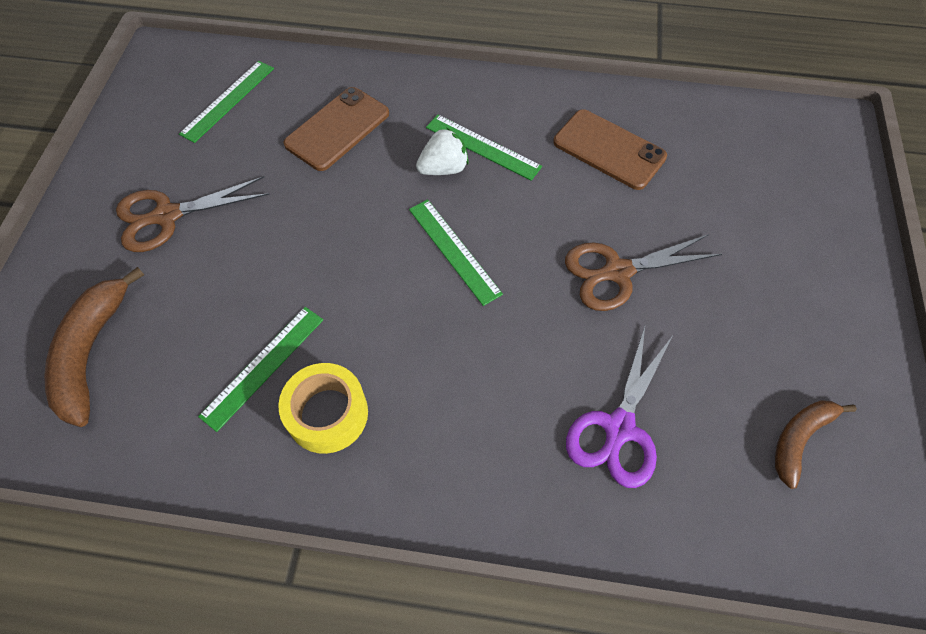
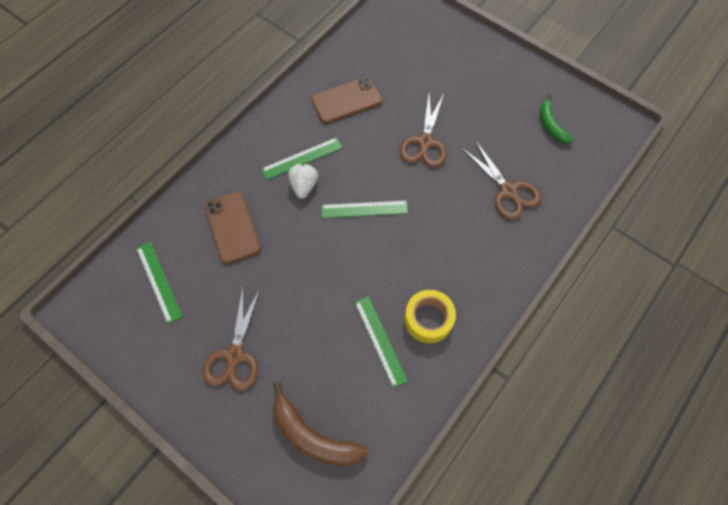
camera: 60 degrees left, 5 degrees up
purple scissors [566,327,672,488] -> brown scissors [462,140,541,220]
brown banana [775,400,857,489] -> green banana [540,94,574,144]

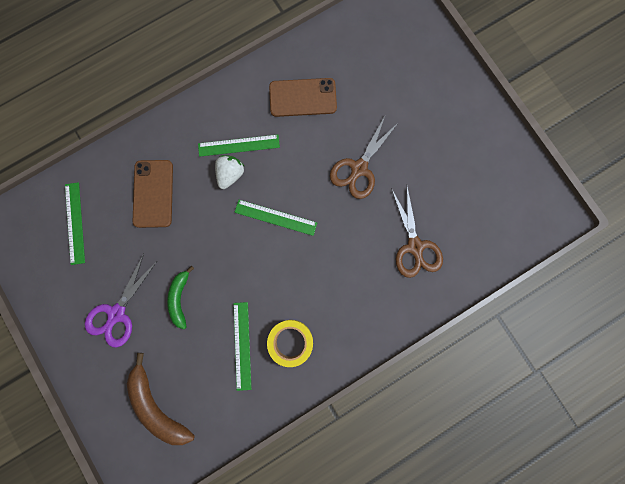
camera: 20 degrees right, 15 degrees up
brown scissors [203,288,260,391] -> purple scissors [85,254,157,348]
green banana [540,94,574,144] -> green banana moved to [167,266,194,329]

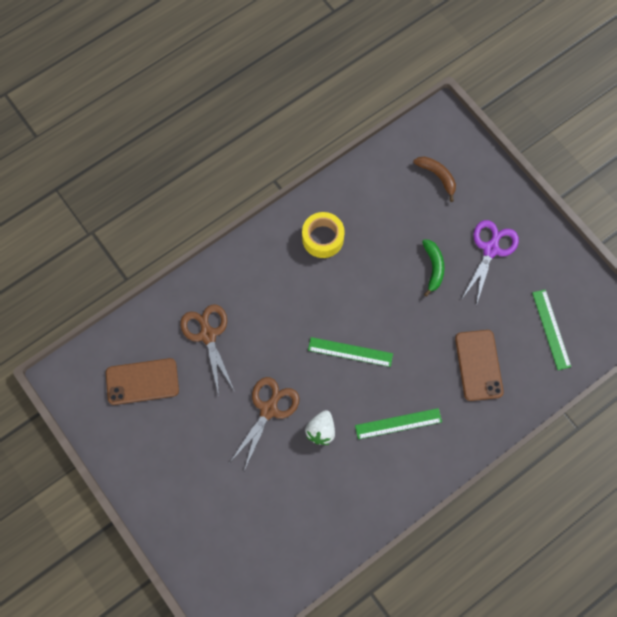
camera: 175 degrees right, 10 degrees down
brown banana [127,353,195,445] -> brown banana [413,156,456,202], size x0.64
white strawberry [215,155,244,189] -> white strawberry moved to [305,410,335,445]
green ruler [233,302,251,391] -> none
brown phone [269,78,337,117] -> brown phone moved to [106,358,179,405]

